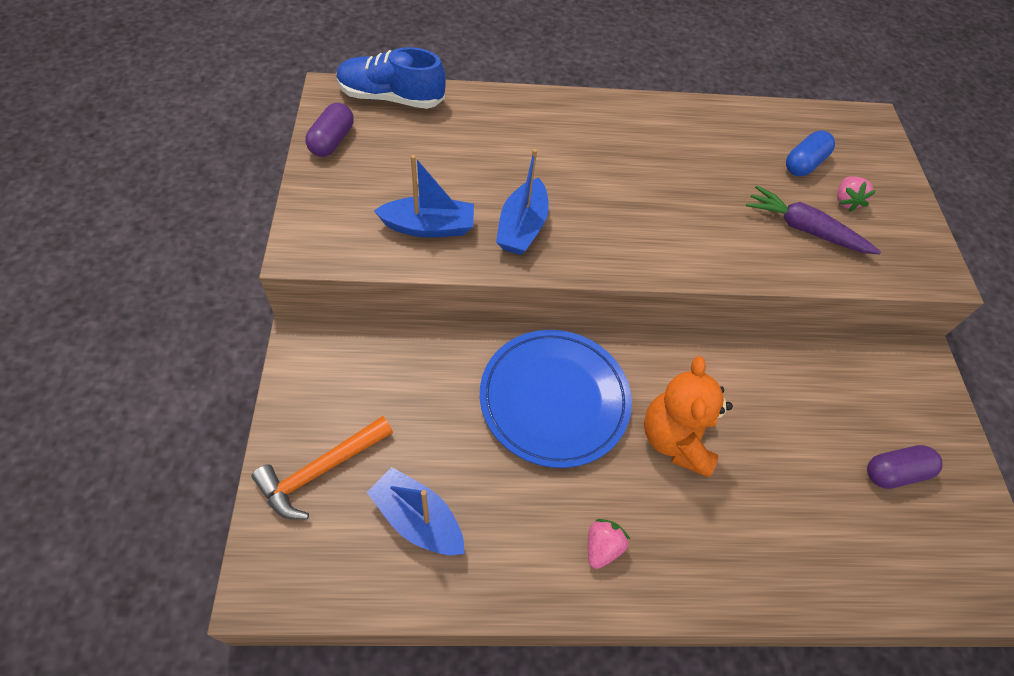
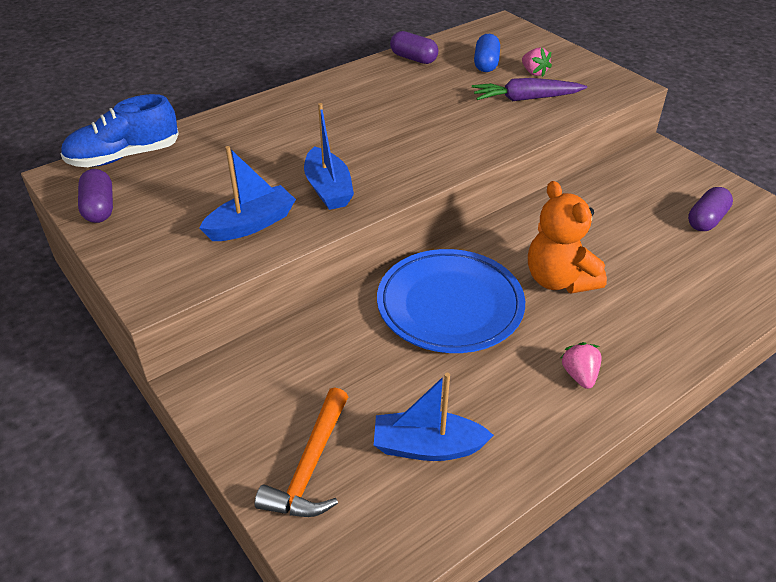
camera: 30 degrees left, 15 degrees down
none -> purple capsule [390,31,438,64]

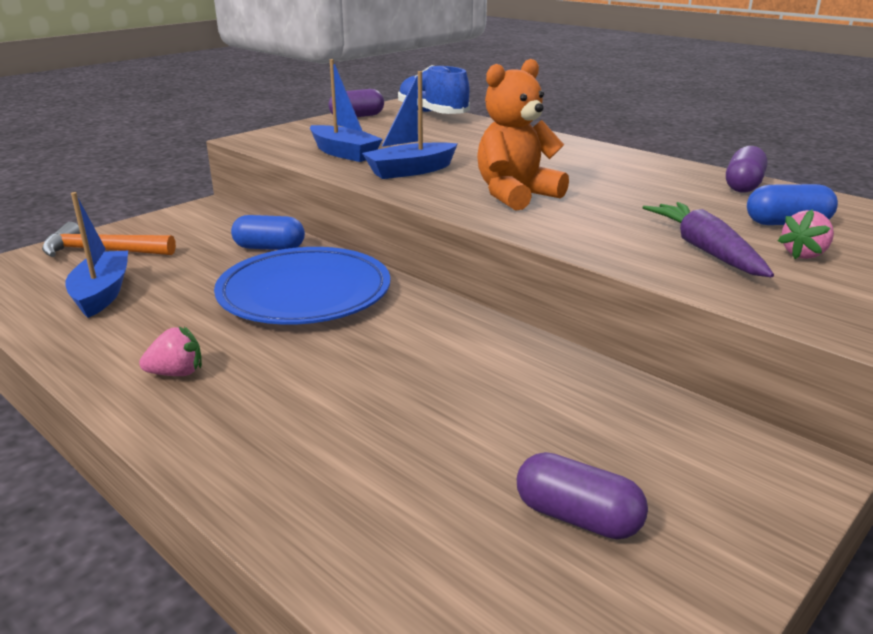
camera: 80 degrees right, 15 degrees down
orange teddy bear [528,181,607,294] -> orange teddy bear moved to [477,59,569,211]
none -> blue capsule [231,215,305,250]

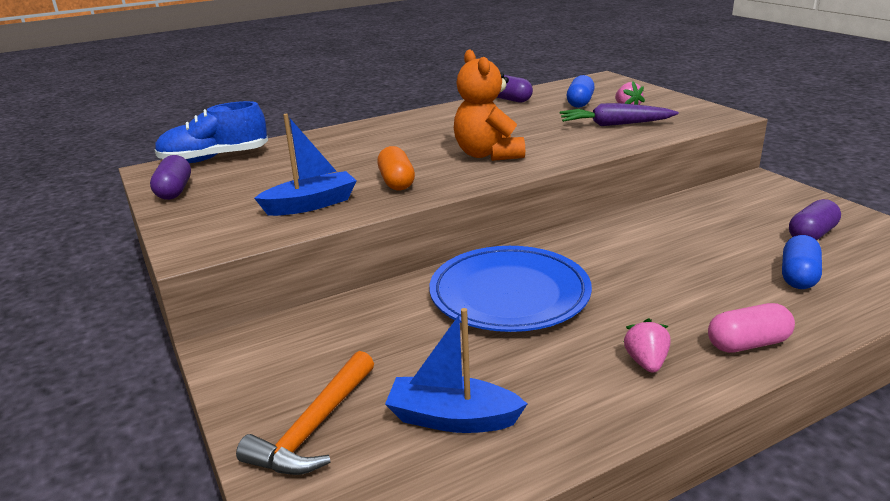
camera: 70 degrees left, 0 degrees up
blue capsule [231,215,305,250] -> blue capsule moved to [782,235,822,289]
blue boat [362,71,458,179] -> orange capsule [377,146,415,190]
none -> pink capsule [708,303,795,353]

